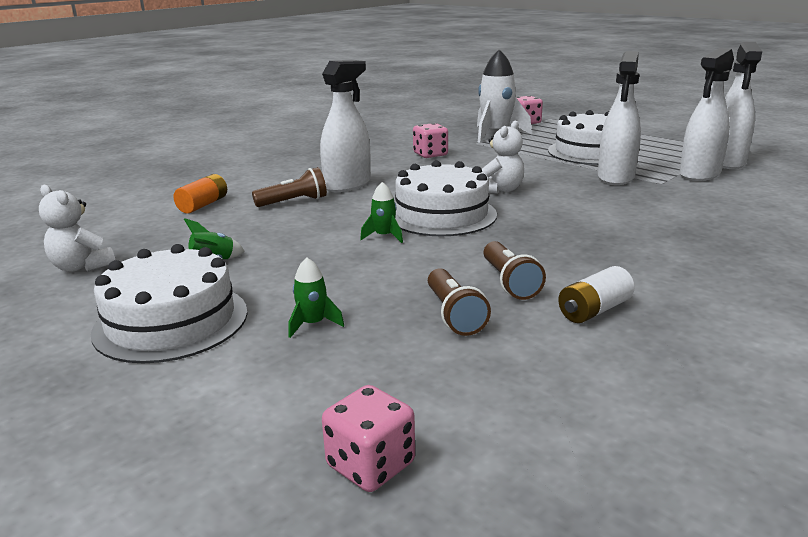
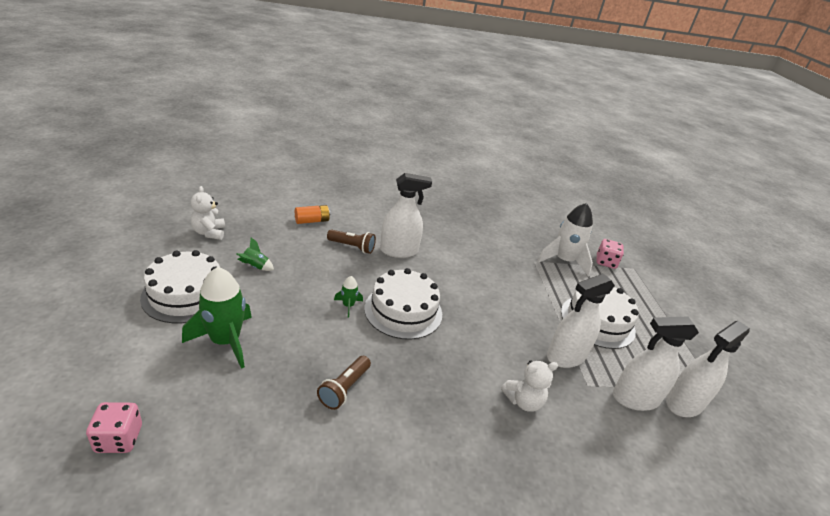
camera: 35 degrees right, 10 degrees up
green rocket [288,258,344,338] -> green rocket [182,267,252,369], size x2.16
pink dice [413,123,448,158] -> none
brown flashlight [428,268,491,336] -> none
white teddy bear [482,121,524,194] -> white teddy bear moved to [501,361,558,412]
white battery [558,266,635,323] -> none

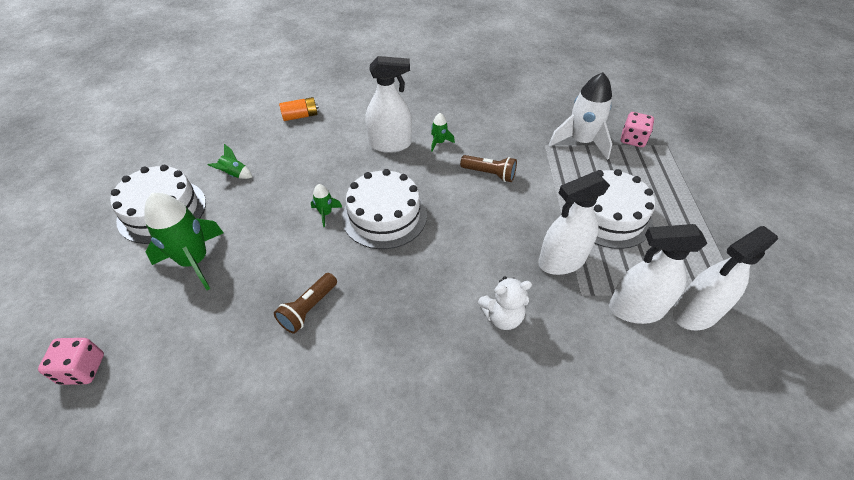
camera: 10 degrees right, 15 degrees up
white teddy bear [191,186,225,240] -> none
brown flashlight [327,229,376,254] -> brown flashlight moved to [460,155,517,182]
none -> green rocket [431,113,455,151]

